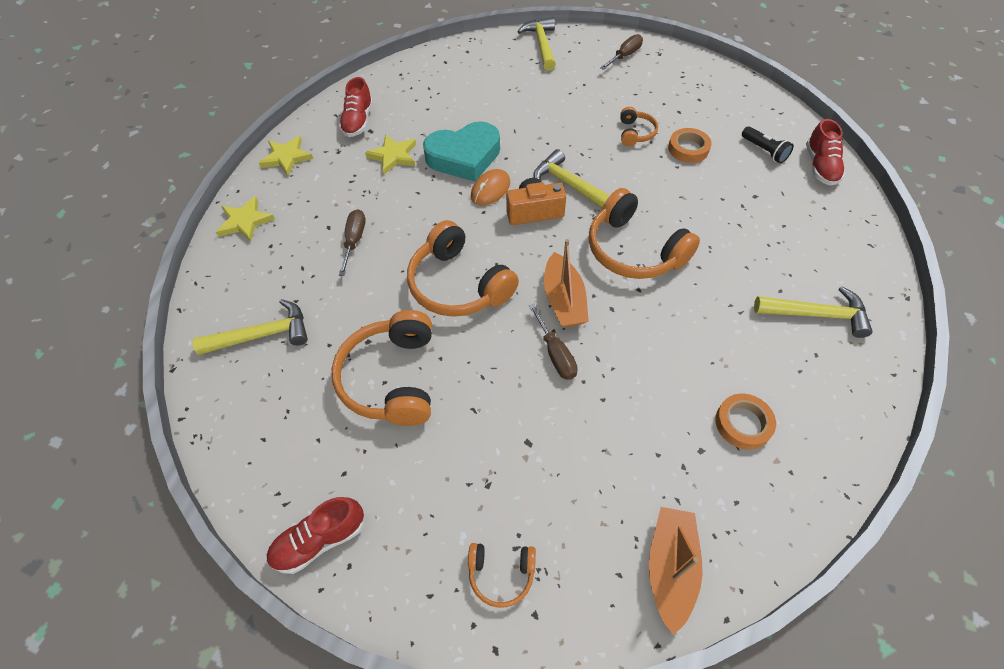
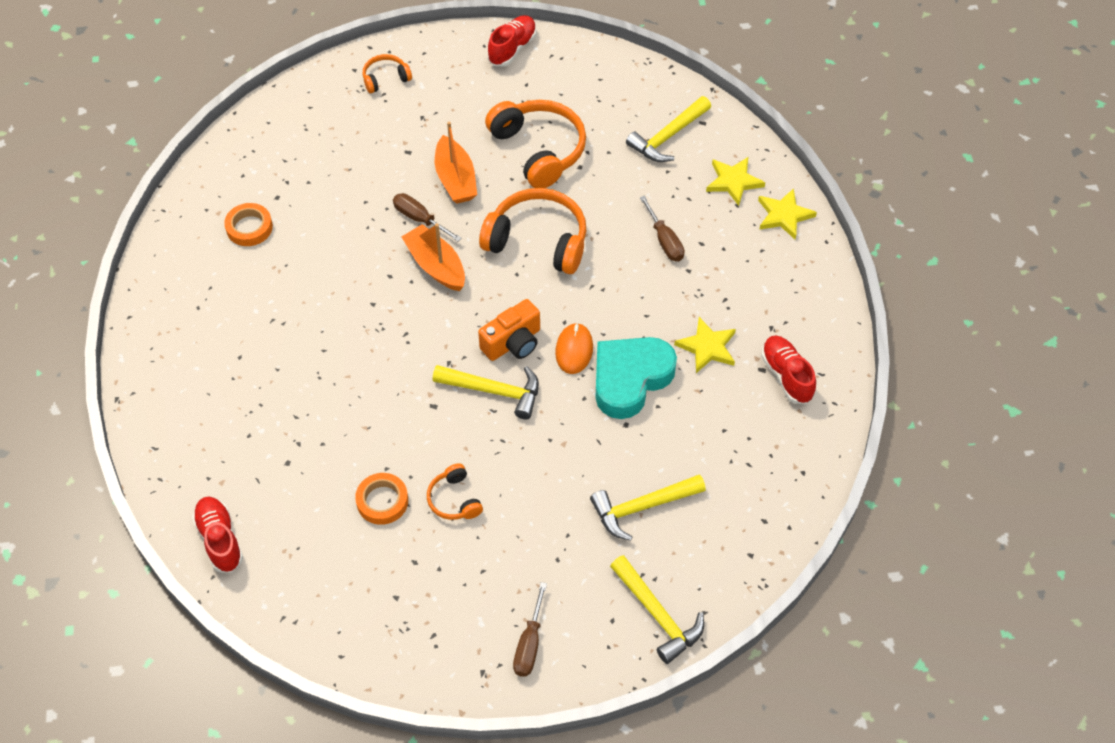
camera: 150 degrees right, 0 degrees up
yellow star [259,136,313,176] -> yellow star moved to [706,157,765,206]
orange headphones [589,188,700,279] -> none
orange boat [649,507,703,635] -> orange boat moved to [435,122,477,204]
black flashlight [742,126,794,163] -> none
yellow hammer [754,286,873,338] -> yellow hammer moved to [590,474,706,541]

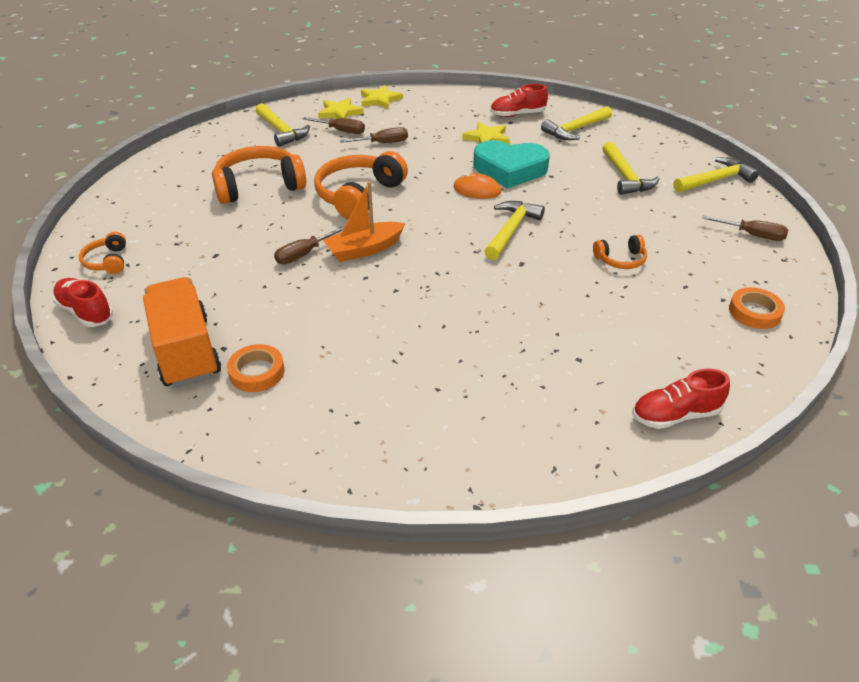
camera: 80 degrees left, 15 degrees down
orange tape [355,473,408,525] -> orange tape moved to [729,287,785,329]
orange boat [435,122,477,204] -> none
orange camera [478,299,540,361] -> none
red shoe [487,15,537,66] -> red shoe moved to [52,278,113,327]
turquoise heart [595,337,677,419] -> turquoise heart turned 45 degrees counterclockwise [473,140,550,189]
none -> orange truck [143,277,221,388]
none -> brown screwdriver [303,117,365,134]
none -> yellow hammer [541,106,612,140]

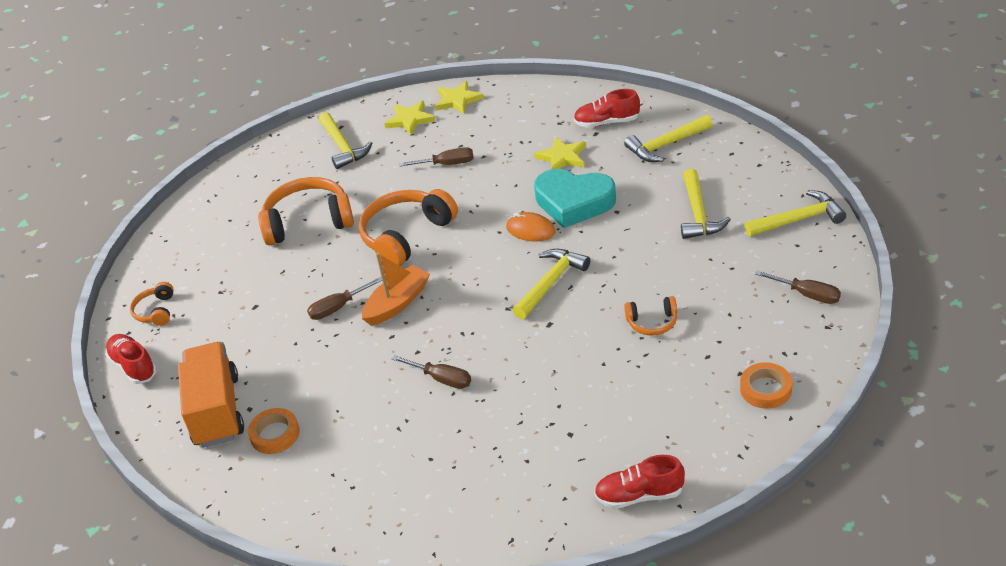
camera: 15 degrees right, 0 degrees up
brown screwdriver [303,117,365,134] -> brown screwdriver moved to [392,355,471,389]
orange boat [323,181,405,262] -> orange boat turned 150 degrees clockwise [362,253,430,326]

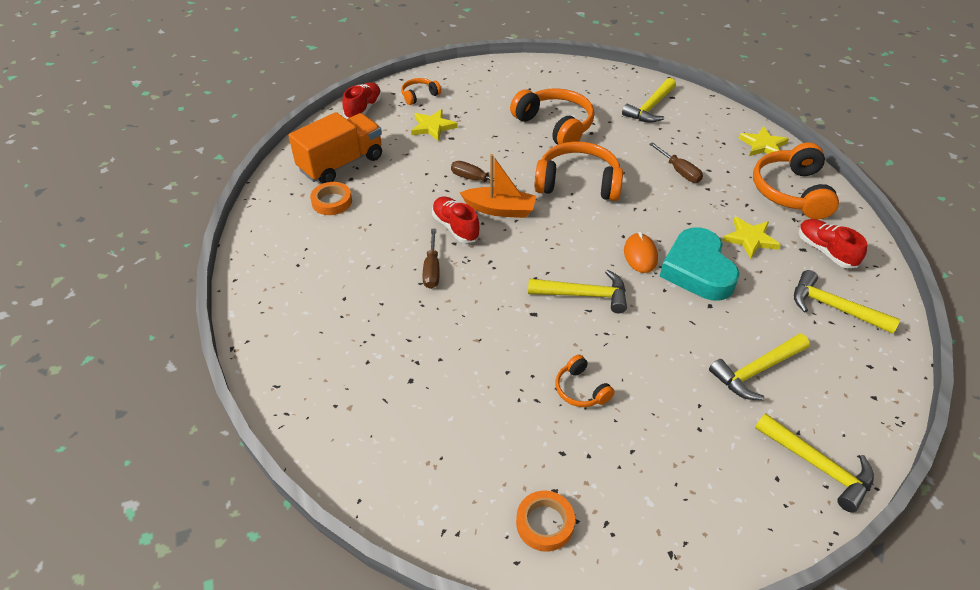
camera: 55 degrees right, 5 degrees up
yellow star [384,101,435,135] -> yellow star moved to [411,109,458,141]
red shoe [594,455,685,509] -> red shoe moved to [432,197,480,243]
brown screwdriver [755,271,841,304] -> none
none -> orange headphones [753,142,839,219]

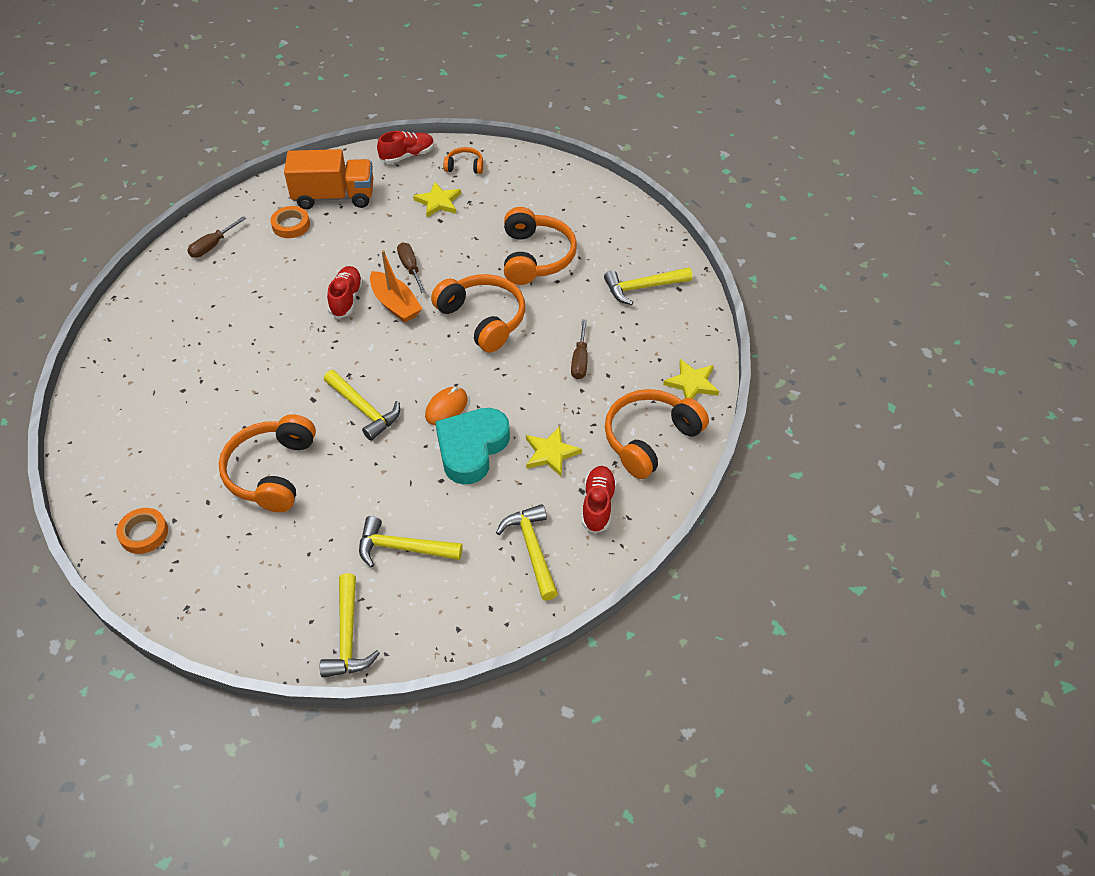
camera: 40 degrees right, 5 degrees up
brown screwdriver [422,229,440,289] -> brown screwdriver moved to [187,216,246,258]
orange headphones [556,355,615,407] -> orange headphones [219,415,316,512], size x2.00

